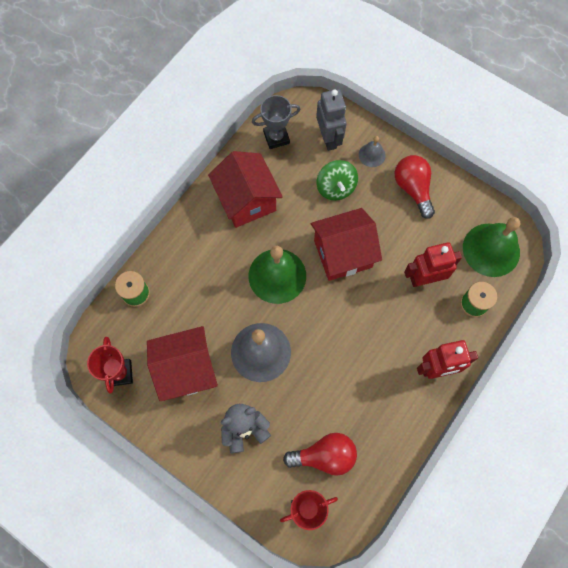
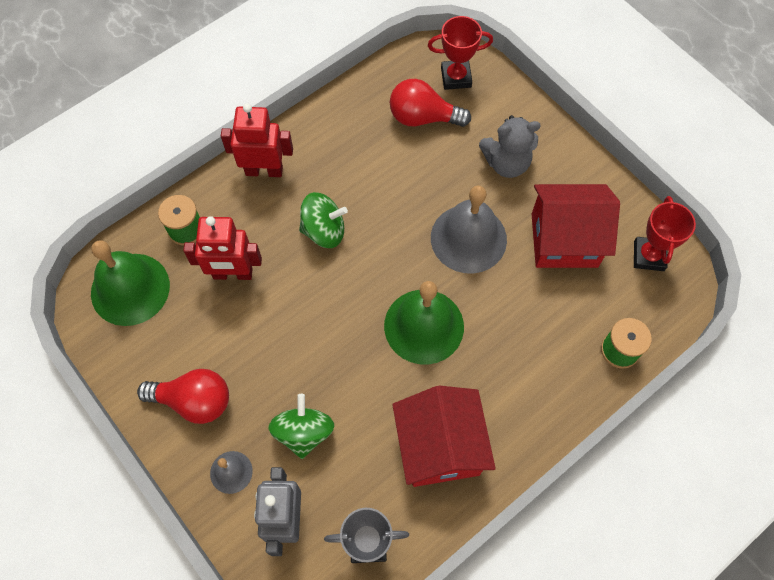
camera: 165 degrees left, 5 degrees down
red house [311,208,382,281] -> none
red light bulb [395,155,435,219] -> red light bulb turned 75 degrees counterclockwise [137,369,229,424]
none -> green spinning top [299,192,348,248]

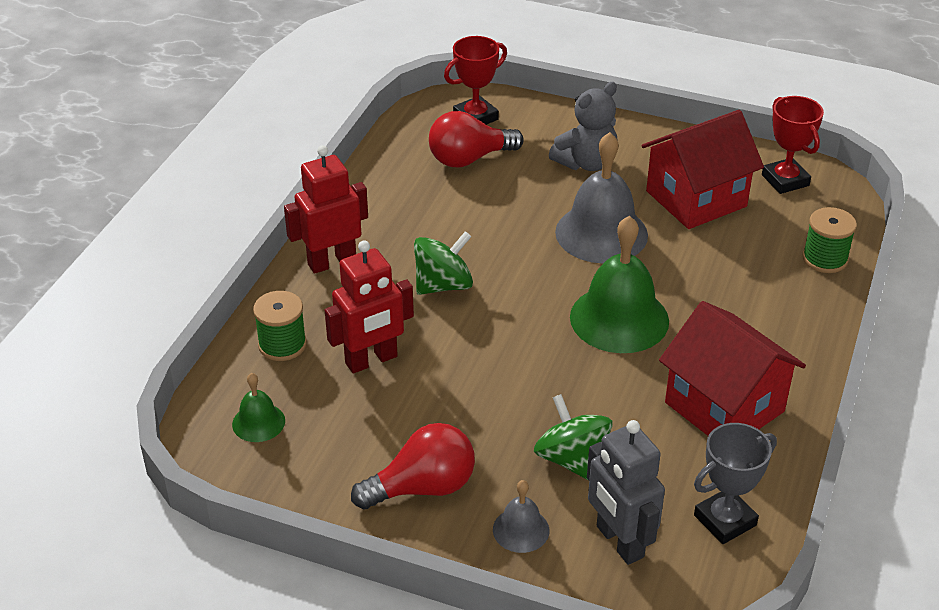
camera: 30 degrees left, 25 degrees down
green bell [91,240,170,326] -> green bell [232,373,285,442], size x0.49

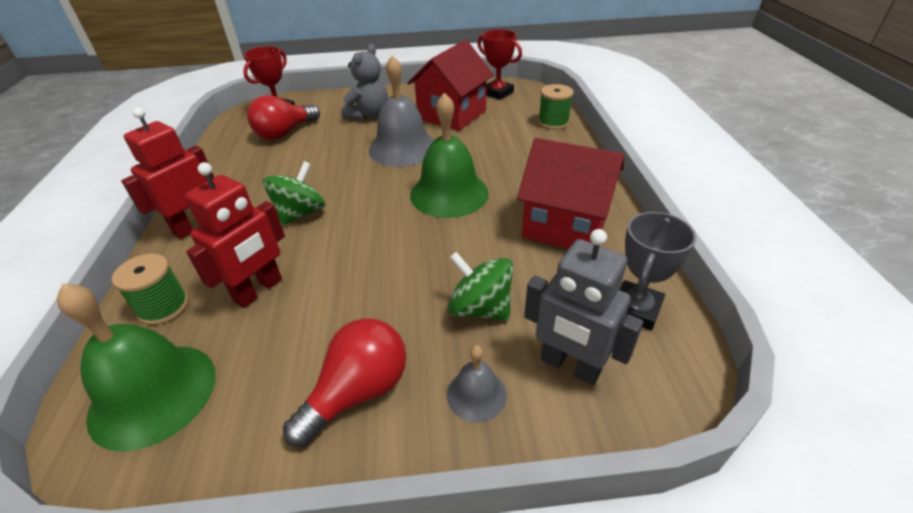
camera: 25 degrees left, 0 degrees up
green bell [232,373,285,442] -> green bell [57,284,216,452], size x2.02

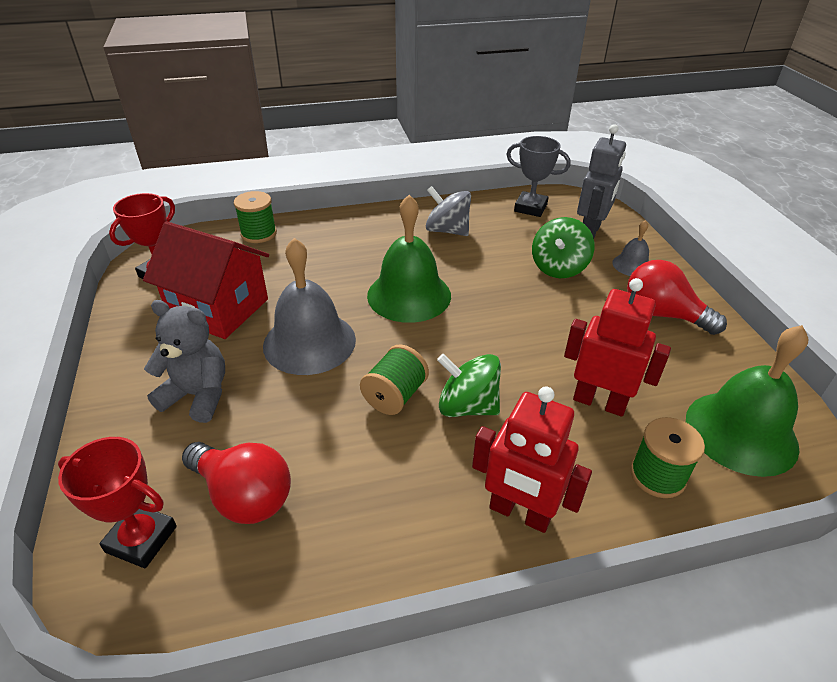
camera: 100 degrees left, 0 degrees up
red house [517,138,624,249] -> grey spinning top [426,186,471,236]
none -> green spool [360,344,429,415]

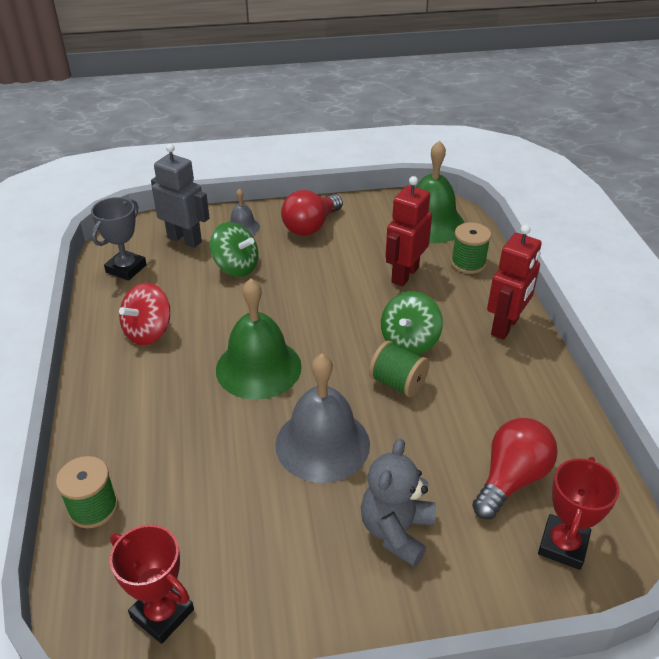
camera: 85 degrees left, 0 degrees up
red house [143,221,269,339] -> none
grey spinning top [426,186,471,236] -> red spinning top [119,283,171,345]

